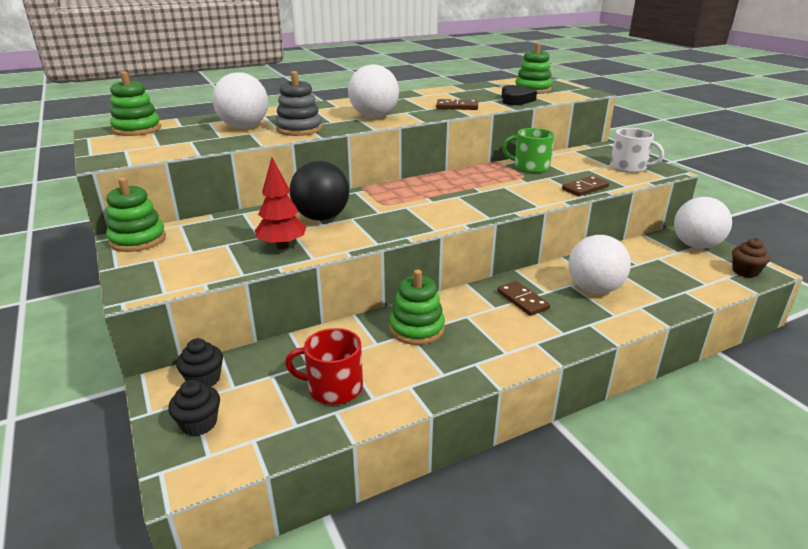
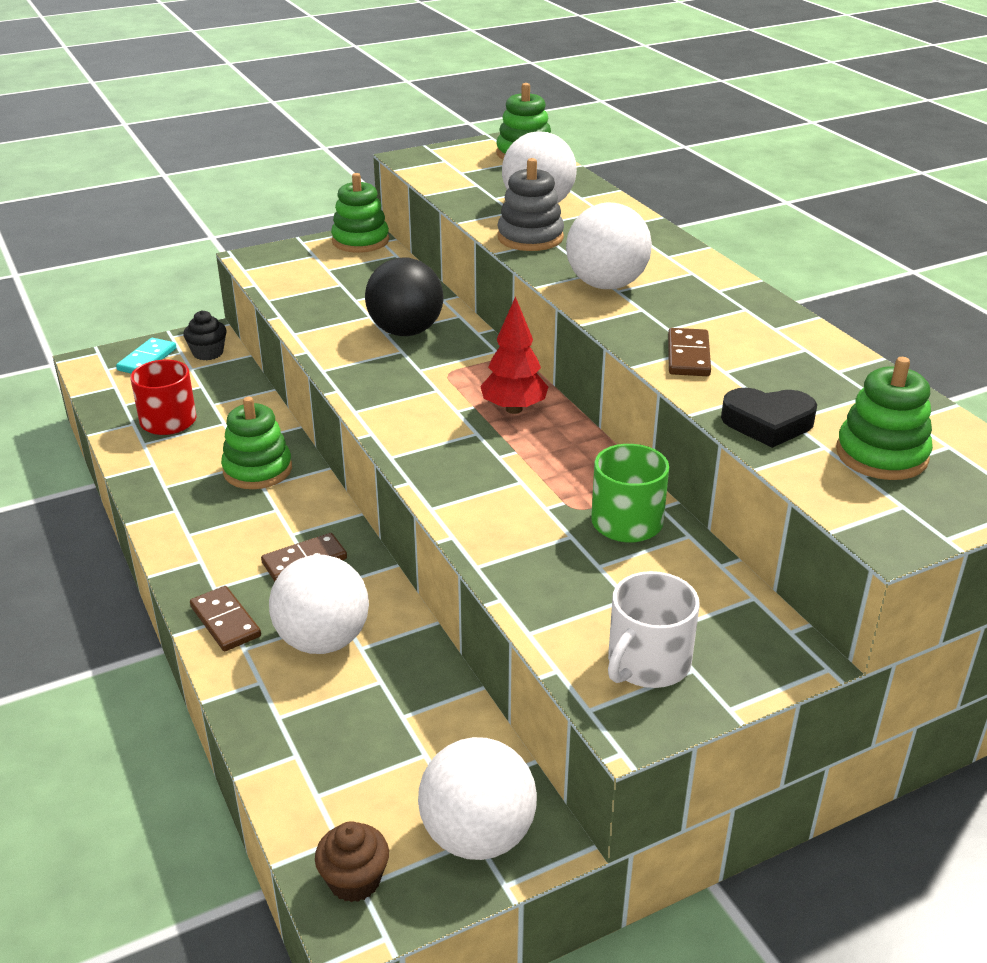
camera: 90 degrees right, 5 degrees up
black cupcake [168,380,220,436] -> turquoise domino [116,338,176,373]
red tree [255,157,307,249] -> red tree moved to [480,296,548,414]
brown domino [562,176,609,196] -> brown domino moved to [190,586,261,651]

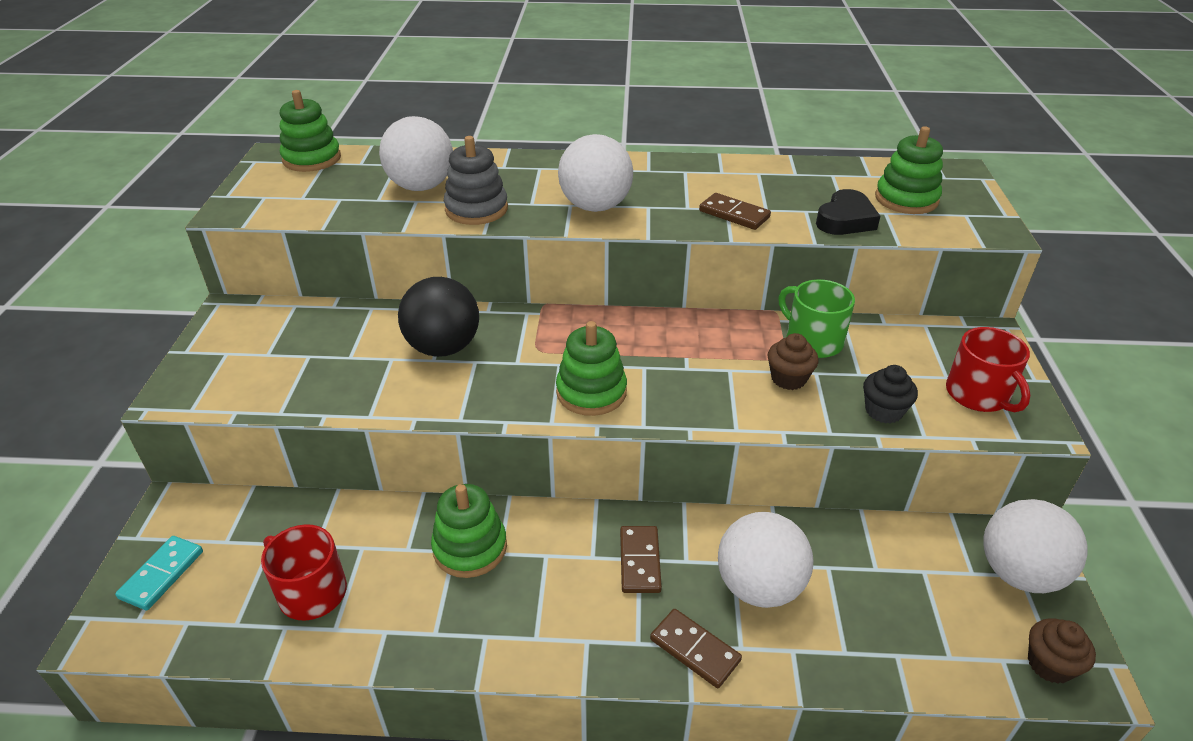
camera: 60 degrees left, 5 degrees up
turquoise domino [116,338,176,373] -> turquoise domino turned 60 degrees clockwise [115,536,203,610]
black cupcake [183,311,227,360] -> black cupcake moved to [863,365,918,424]
brown domino [190,586,261,651] -> brown domino turned 45 degrees clockwise [650,609,742,688]
green stacking toy [331,173,389,253] -> green stacking toy moved to [556,321,627,416]
red tree [480,296,548,414] -> none
white mug [608,571,700,688] -> red mug [946,327,1031,412]
none -> brown cupcake [767,333,819,390]

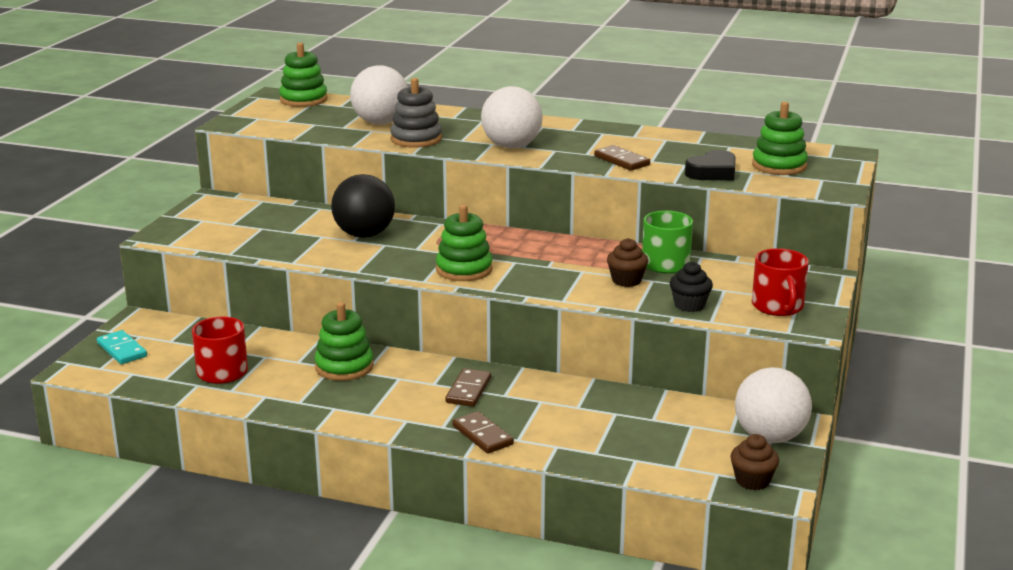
camera: 15 degrees right, 15 degrees down
turquoise domino [115,536,203,610] -> turquoise domino turned 75 degrees counterclockwise [97,330,147,364]
white ball [718,512,813,608] -> none

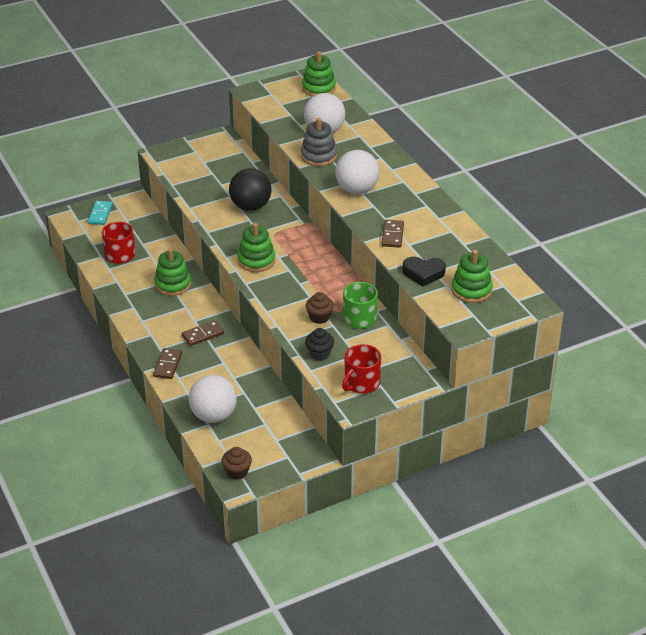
camera: 45 degrees right, 15 degrees up
white ball [735,367,812,443] -> white ball moved to [189,375,237,423]

